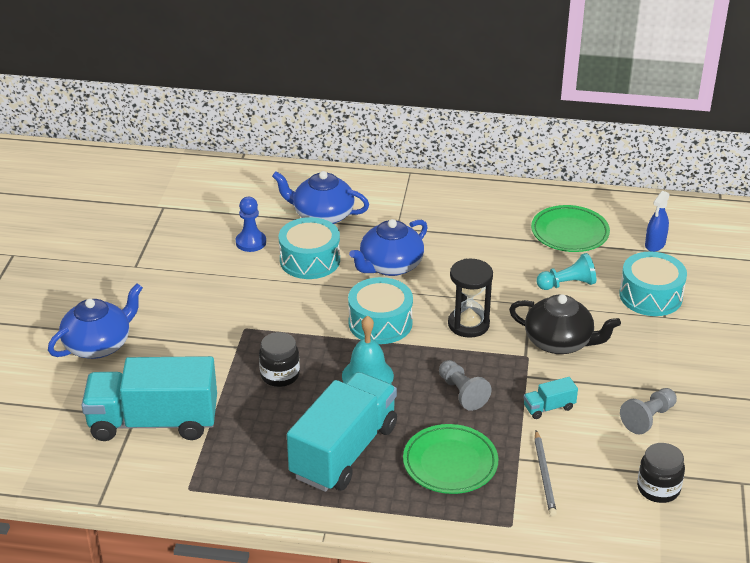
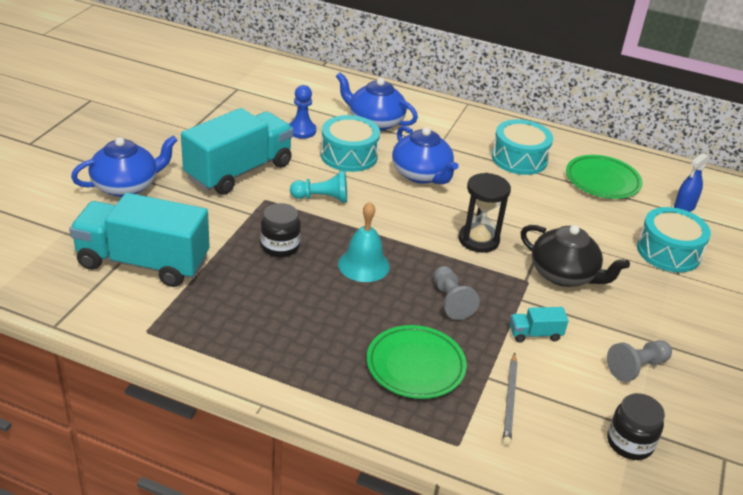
camera: 10 degrees right, 0 degrees up
turquoise truck [287,372,397,492] -> turquoise truck moved to [181,108,293,195]
turquoise drum [348,277,413,344] -> turquoise drum moved to [492,119,553,175]
blue teapot [349,219,428,276] -> blue teapot turned 90 degrees counterclockwise [392,126,458,184]
turquoise pawn [536,253,596,290] -> turquoise pawn moved to [290,171,347,203]

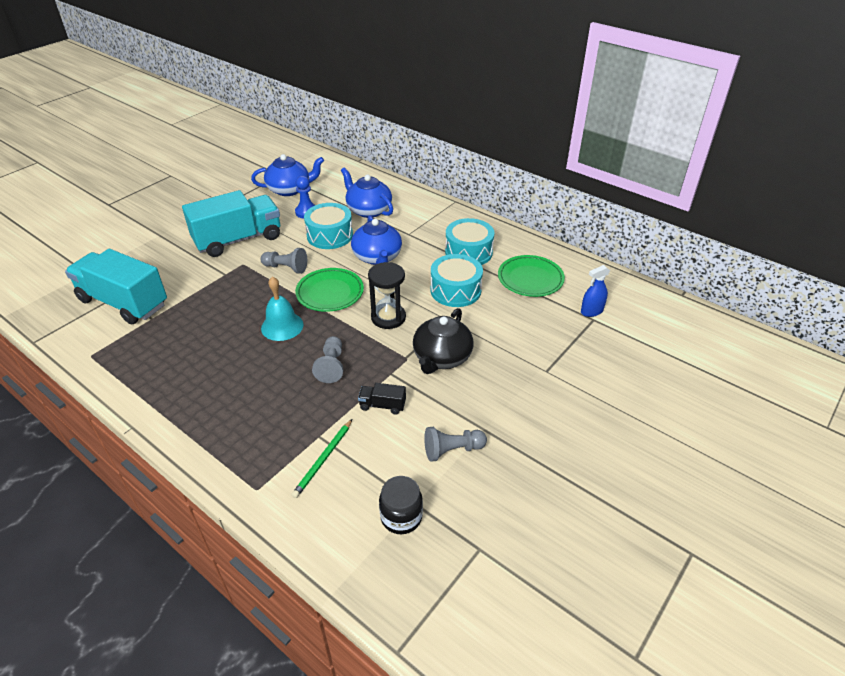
camera: 20 degrees right, 5 degrees up
blue teapot [71,136,178,197] -> blue teapot moved to [251,154,324,196]
black jar [260,203,301,257] -> none
turquoise pawn [290,171,347,203] -> grey pawn [261,248,307,274]
green plate [367,325,467,399] -> green plate moved to [295,268,364,312]
grey pencil [503,353,517,446] -> green pencil [292,419,352,498]
turquoise truck [510,307,569,343] -> black truck [358,383,406,415]
black teapot [521,225,630,287] -> black teapot turned 60 degrees clockwise [413,308,473,374]
turquoise drum [637,207,711,273] -> turquoise drum moved to [430,254,483,307]

